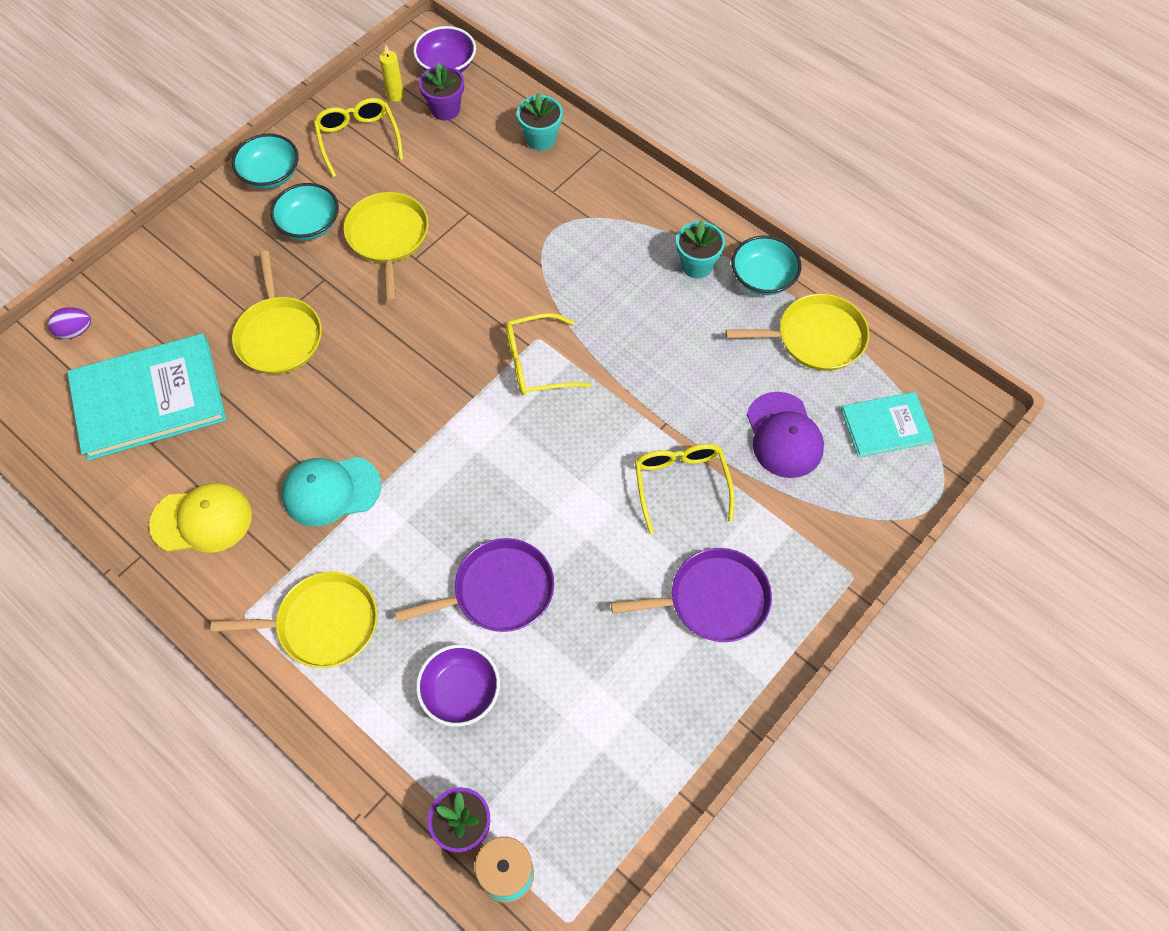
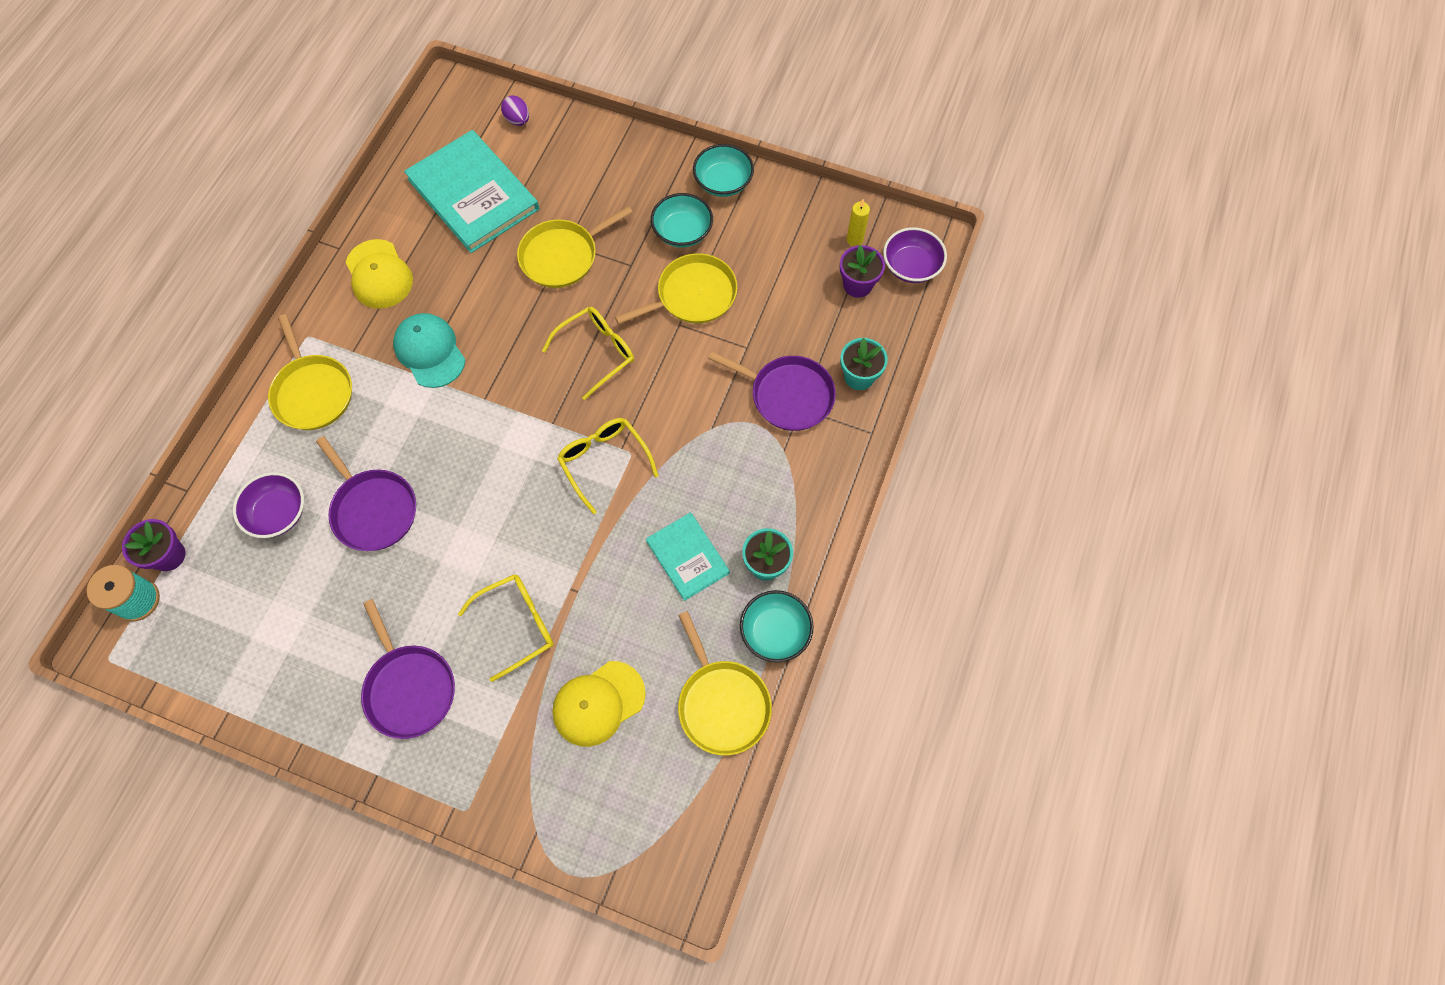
camera: 70 degrees right, 5 degrees up
yellow glasses [314,98,403,178] -> yellow glasses moved to [542,307,634,400]
purple cap [747,392,824,478] -> yellow cap [553,661,646,747]
turquoise book [841,392,934,458] -> turquoise book moved to [646,512,730,601]
none -> purple pan [708,351,836,431]

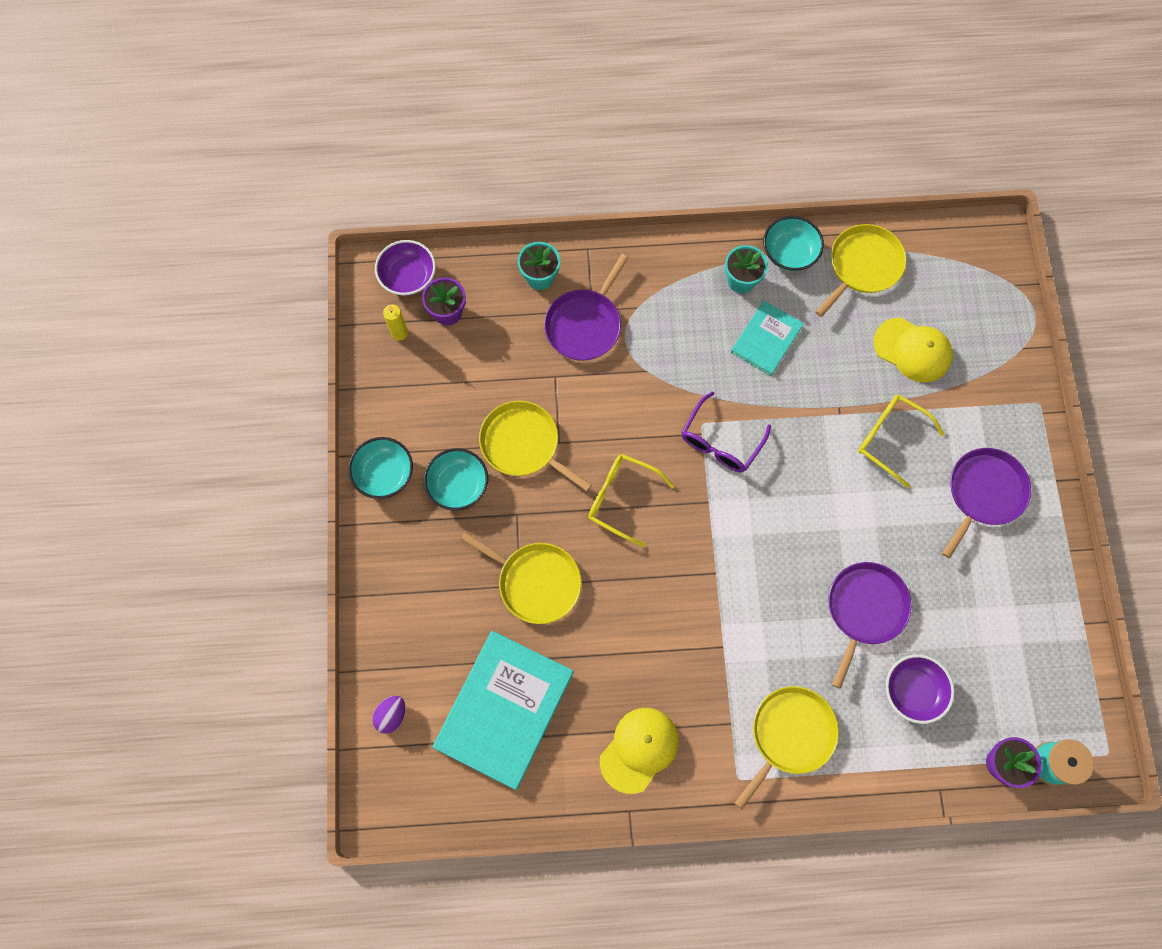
camera: 115 degrees left, 5 degrees up
turquoise cap [393,313,465,388] -> none
yellow glasses [557,418,659,514] -> purple glasses [682,391,771,472]
purple pan [708,351,836,431] -> purple pan turned 150 degrees counterclockwise [544,254,629,361]

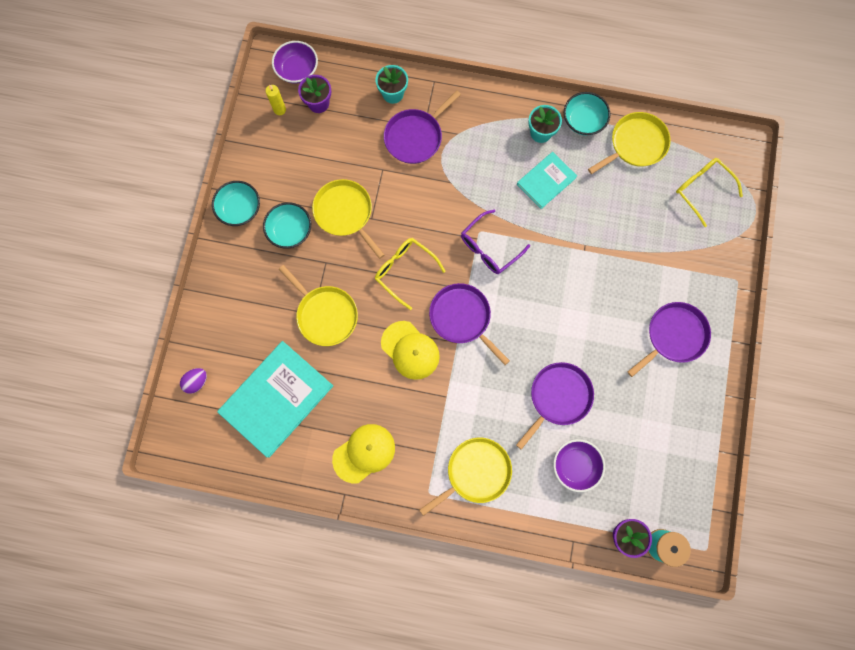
camera: 15 degrees right, 5 degrees up
yellow glasses [858,395,944,488] -> yellow glasses moved to [676,158,743,227]
yellow cap [874,317,953,383] -> yellow cap moved to [381,321,440,380]
none -> purple pan [429,283,510,365]

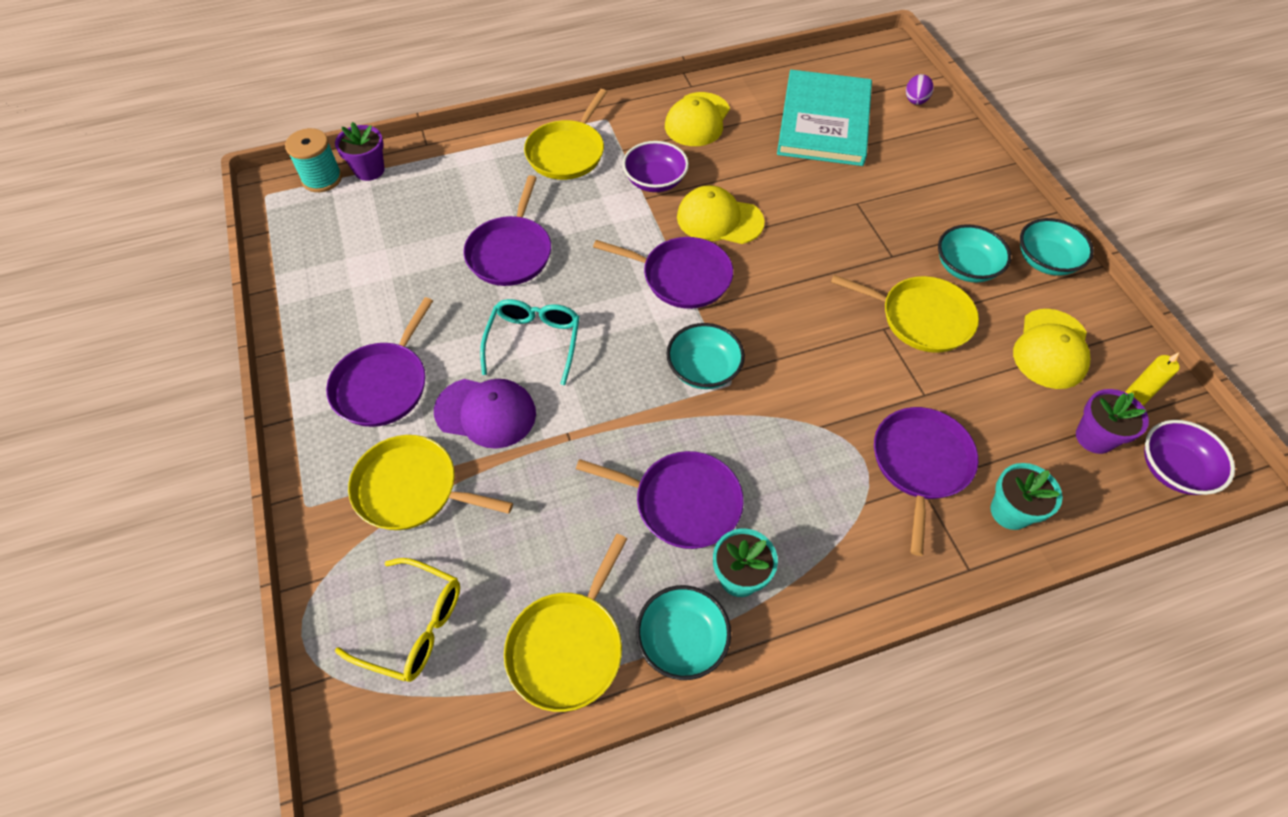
camera: 150 degrees right, 20 degrees down
yellow pan [278,265,358,346] -> yellow pan moved to [348,435,513,530]
yellow glasses [375,238,446,310] -> none
purple glasses [461,209,530,274] -> turquoise bowl [666,323,745,389]
turquoise book [517,152,577,209] -> purple pan [576,451,744,549]
purple bowl [553,439,605,492] -> purple bowl moved to [622,141,689,192]
none -> purple cap [434,379,536,449]
none -> turquoise glasses [480,299,580,385]
none -> yellow cap [1013,309,1090,389]

